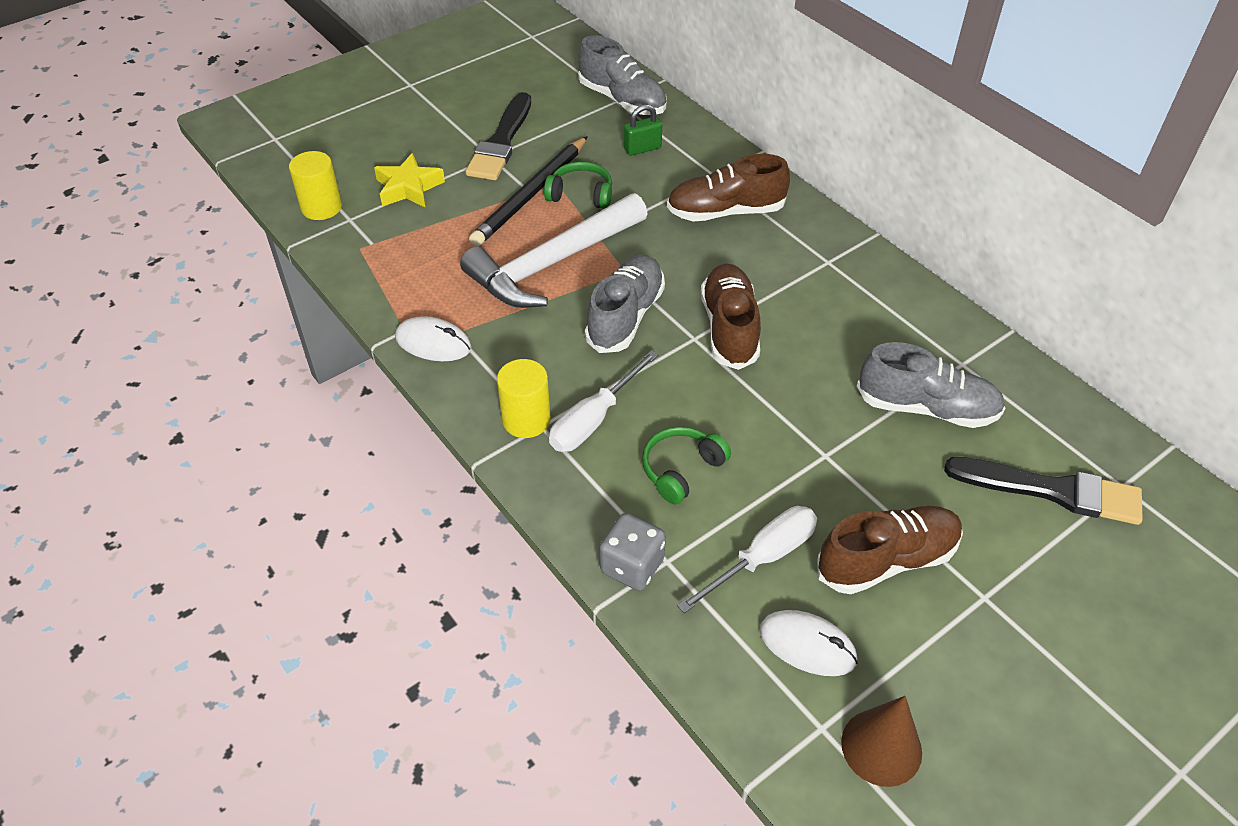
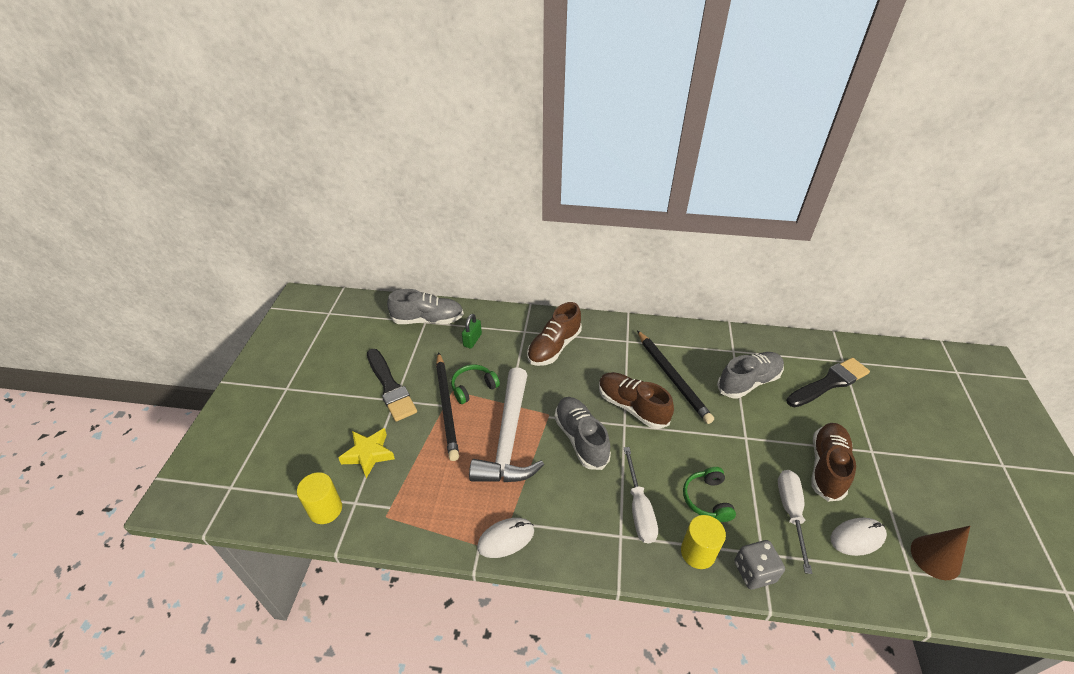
camera: 45 degrees left, 5 degrees down
yellow cylinder [497,359,551,438] -> yellow cylinder moved to [681,515,726,569]
none -> black pencil [637,330,714,424]

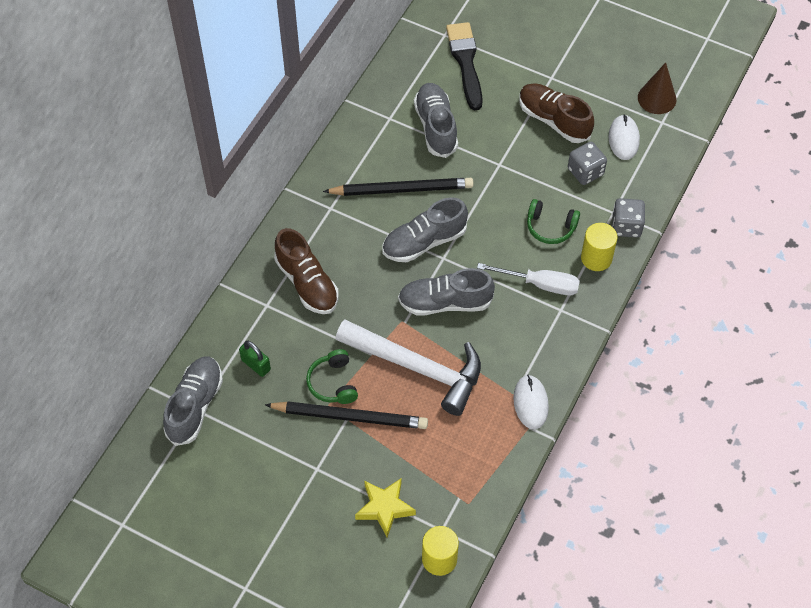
camera: 70 degrees left, 15 degrees up
black brush [367,349,417,422] -> none
brown shoe [599,372,674,429] -> grey shoe [382,197,468,262]
white screwdriver [778,470,812,574] -> grey dice [568,142,607,185]

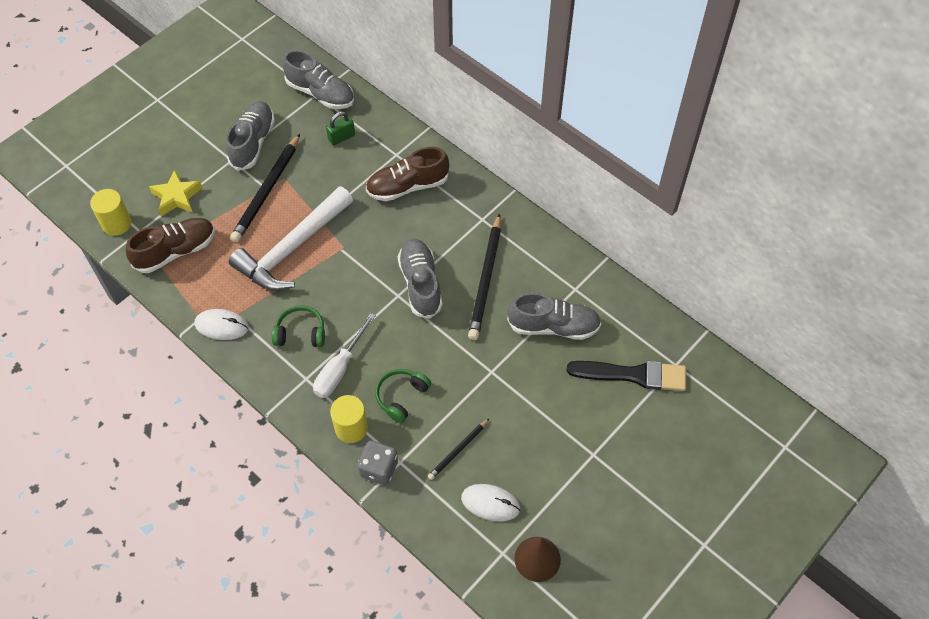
camera: 105 degrees right, 0 degrees up
green headphones [306,349,358,404] -> green headphones moved to [272,305,325,347]
grey shoe [398,268,495,315] -> grey shoe moved to [226,101,275,171]
brown shoe [519,84,594,143] -> brown shoe moved to [126,218,215,273]
grey dice [568,142,607,185] -> black pencil [428,419,489,480]

